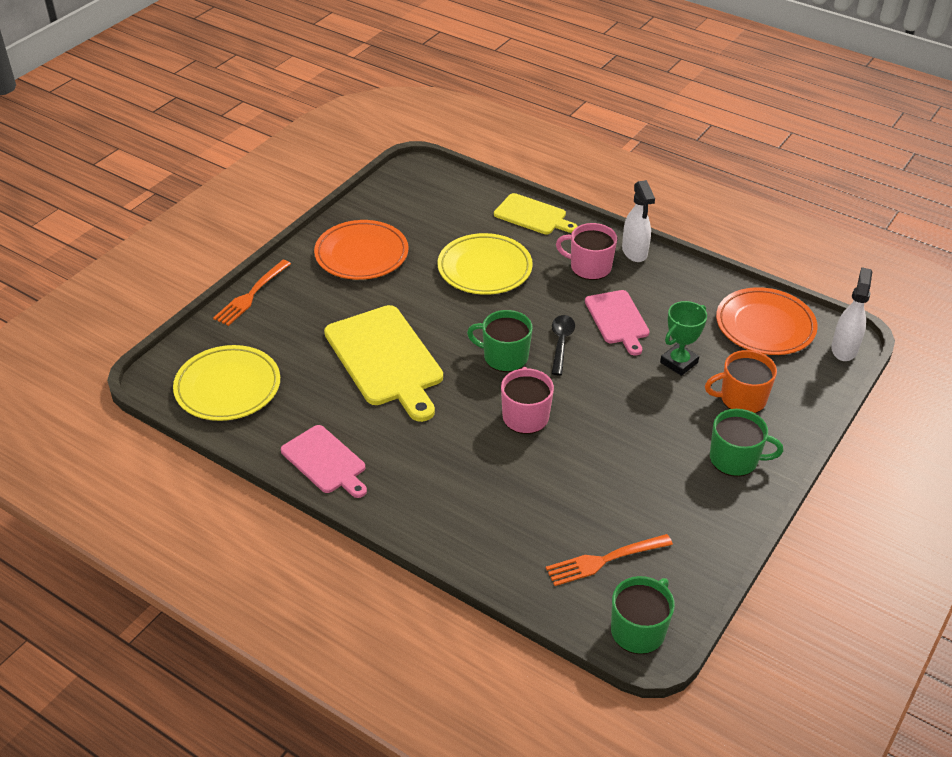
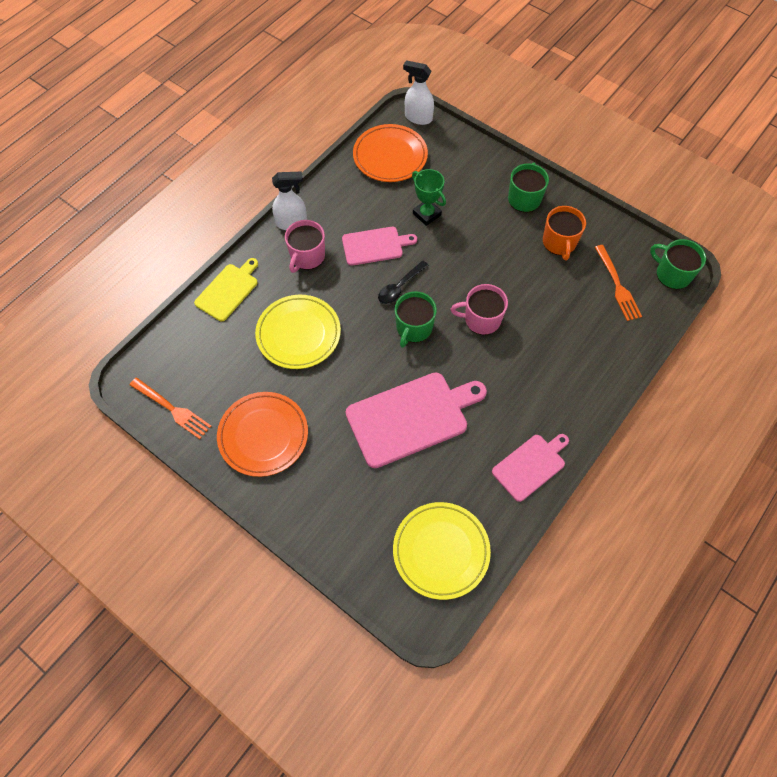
camera: 85 degrees left, 20 degrees up
orange fork [213,260,291,326] -> orange fork moved to [130,377,211,439]
yellow cutting board [324,305,443,422] -> pink cutting board [346,372,487,468]
black spoon [551,315,575,376] -> black spoon turned 60 degrees counterclockwise [378,261,428,304]
orange mug [705,350,777,413] -> orange mug moved to [543,206,586,260]

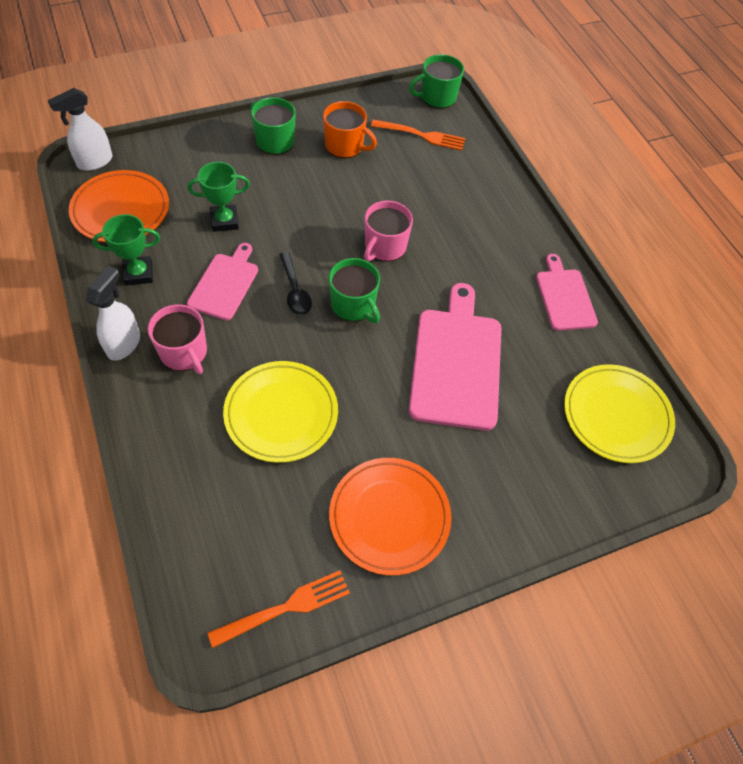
camera: 65 degrees left, 5 degrees down
yellow cutting board [194,258,258,321] -> none
none -> green trophy [92,214,160,286]

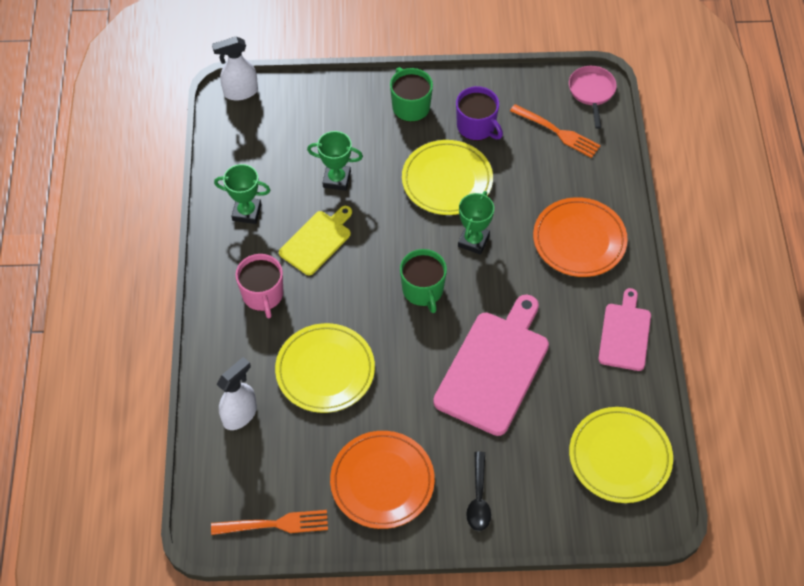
camera: 25 degrees right, 0 degrees up
orange plate [69,170,169,242] -> orange plate moved to [533,197,628,277]
white spray bottle [85,266,140,361] -> white spray bottle moved to [217,357,257,430]
pink cutting board [187,243,258,320] -> yellow cutting board [279,206,352,275]
black spoon [279,252,312,315] -> black spoon moved to [466,451,491,531]
orange mug [323,101,377,158] -> purple mug [456,86,503,141]
pink mug [364,200,413,262] -> green trophy [458,191,494,254]
green mug [409,54,464,109] -> pink pan [569,66,617,129]
none -> yellow plate [402,140,493,215]

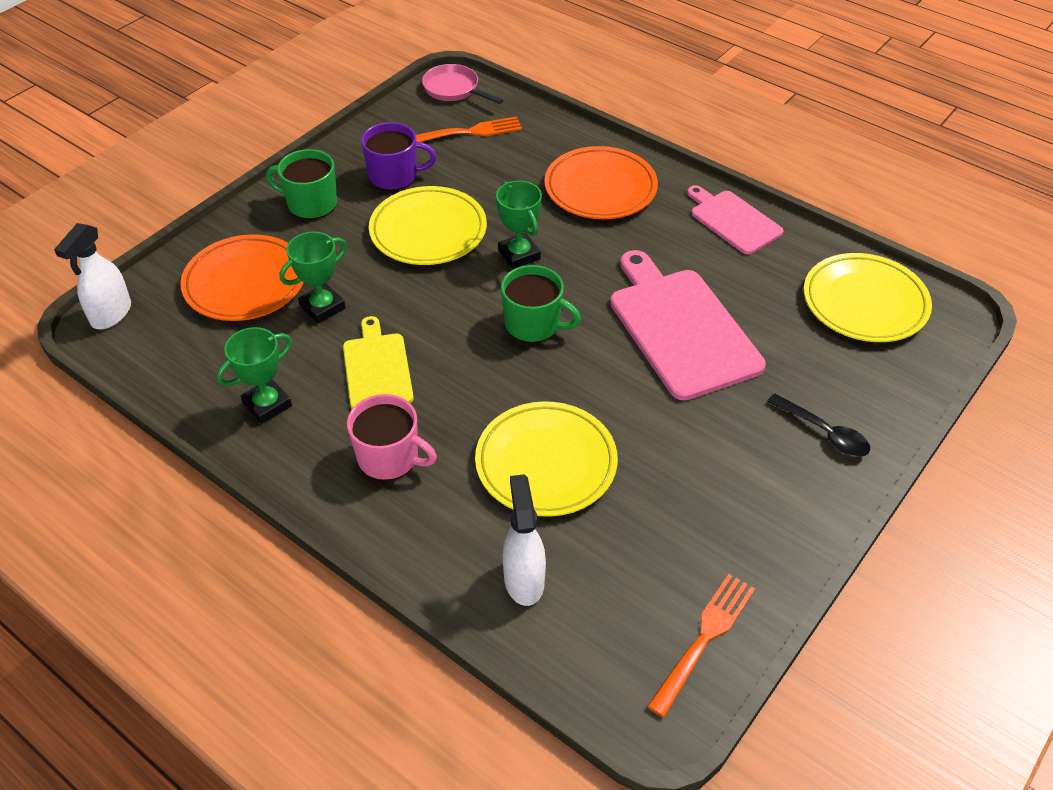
camera: 50 degrees left, 10 degrees down
orange plate [330,431,435,529] -> orange plate moved to [180,234,304,321]

